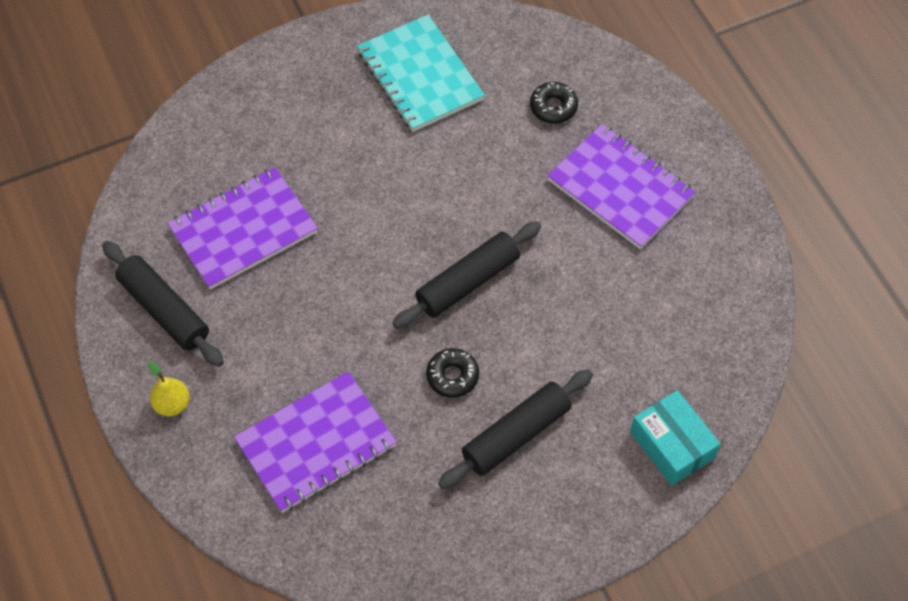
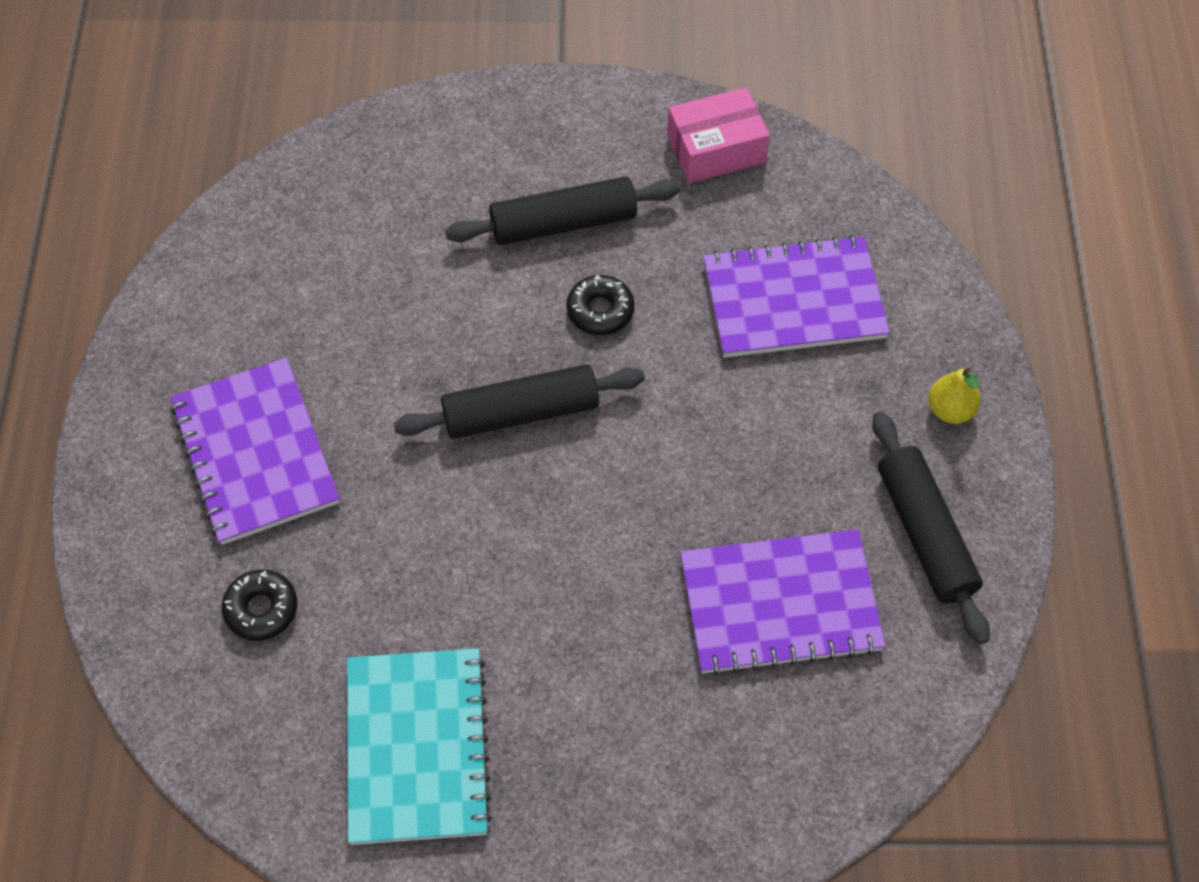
camera: 155 degrees left, 0 degrees up
turquoise box [630,390,720,486] -> none
none -> pink box [667,87,770,183]

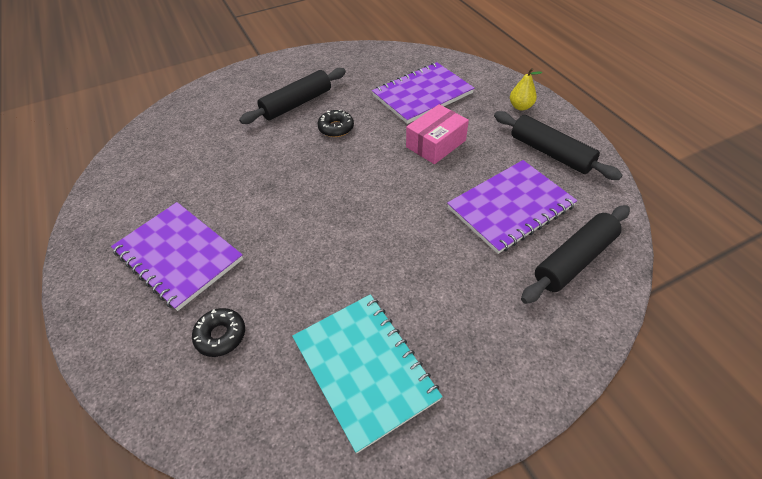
camera: 25 degrees left, 10 degrees down
black rolling pin [394,364,645,439] -> black rolling pin moved to [521,205,630,304]
pink box [667,87,770,183] -> pink box moved to [406,104,469,164]

